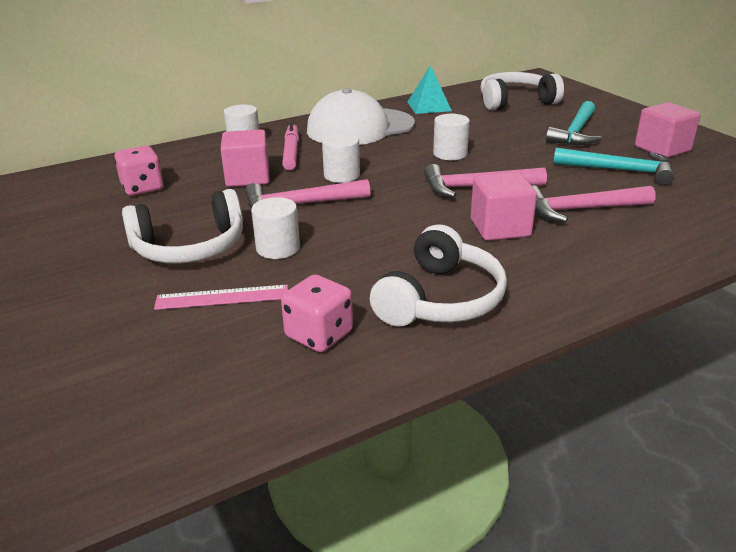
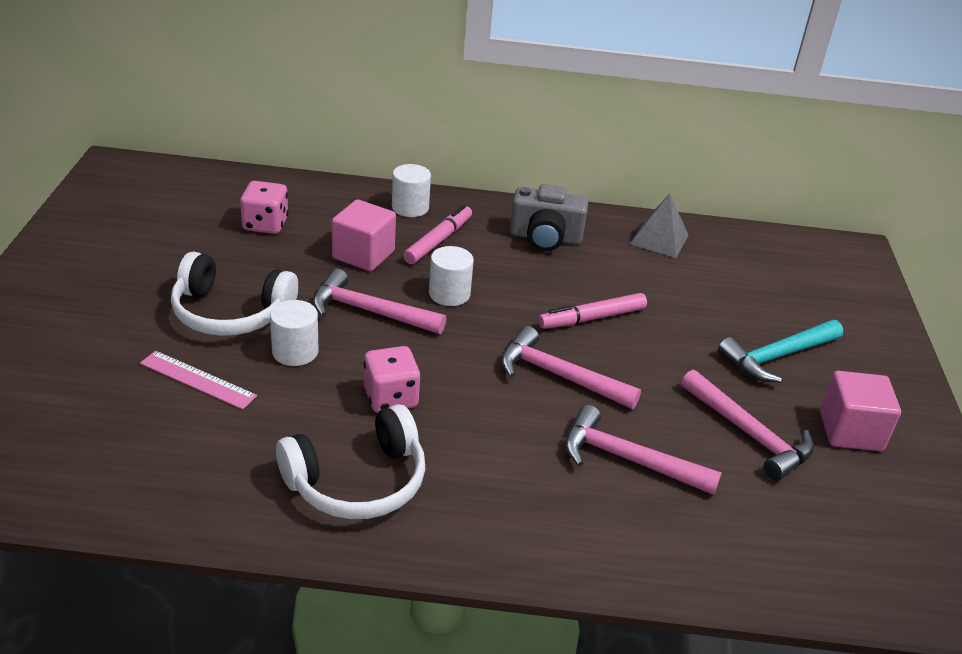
camera: 30 degrees right, 5 degrees up
pink dice [281,274,353,352] -> pink dice moved to [363,346,421,413]
white cap [307,88,415,145] -> grey camera [510,184,588,251]
turquoise pyramid [407,65,452,114] -> grey pyramid [630,194,689,258]
white cylinder [433,114,470,160] -> pink marker [538,293,647,329]
pink cube [471,172,537,241] -> none
white headphones [481,72,564,110] -> none
turquoise hammer [553,148,674,185] -> pink hammer [681,370,814,481]

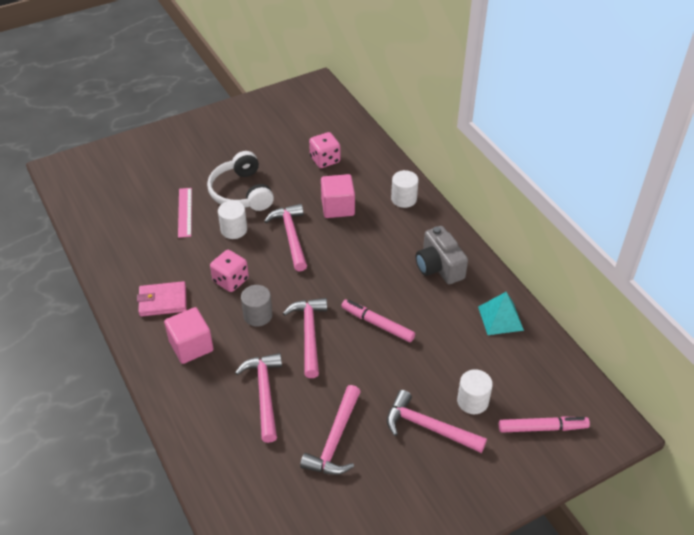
camera: 60 degrees right, 10 degrees up
white headphones [276,404,425,519] -> pink wallet [137,281,187,317]
pink marker [403,205,472,264] -> pink marker moved to [499,416,590,433]
white cylinder [429,246,474,306] -> white cylinder moved to [457,369,493,414]
grey pyramid [630,194,689,258] -> turquoise pyramid [478,292,524,335]
turquoise hammer [718,320,843,383] -> pink hammer [387,390,487,453]
pink cube [820,371,901,451] -> pink cube moved to [164,307,214,364]
none -> grey cylinder [241,285,272,326]

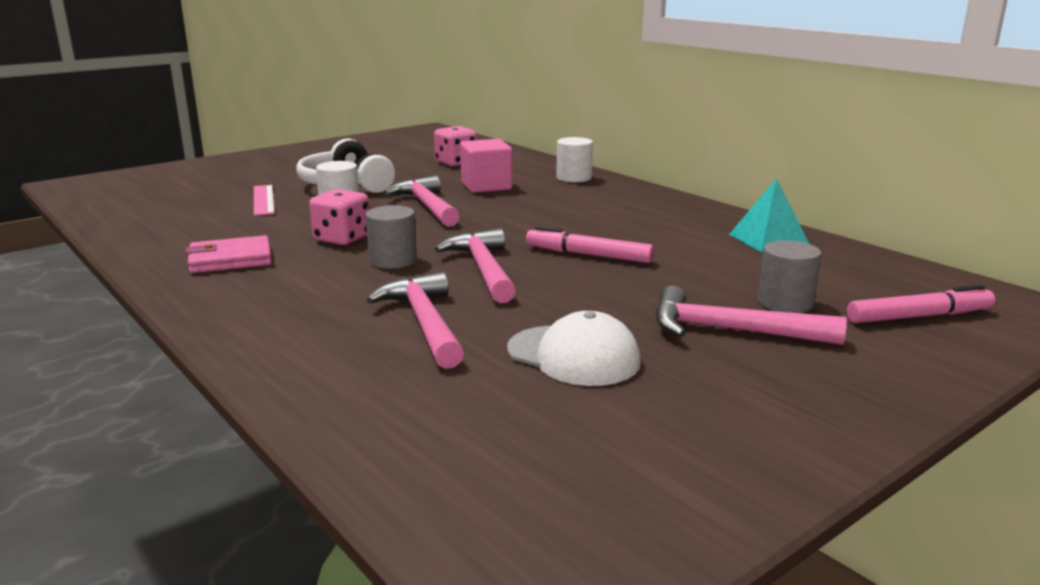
camera: 10 degrees left, 25 degrees down
pink cube [164,307,214,364] -> none
pink hammer [300,385,361,475] -> white cap [507,311,641,386]
grey camera [416,226,468,284] -> none
white cylinder [457,369,493,414] -> grey cylinder [758,240,822,313]

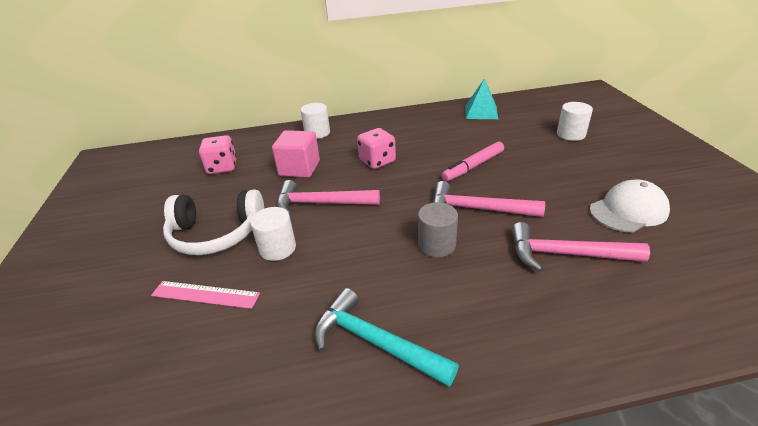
camera: 60 degrees left, 15 degrees up
pink wallet [185,235,272,273] -> turquoise hammer [315,288,459,387]
pink dice [309,189,369,245] -> pink dice moved to [357,128,396,169]
pink hammer [655,286,847,345] -> none
grey cylinder [758,240,822,313] -> white cylinder [557,102,593,141]
pink marker [847,285,995,323] -> none

